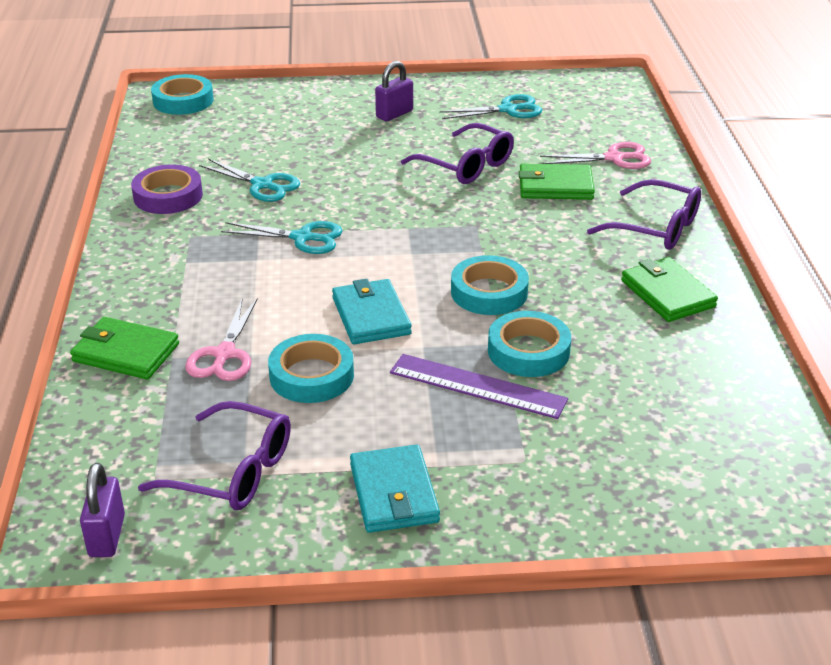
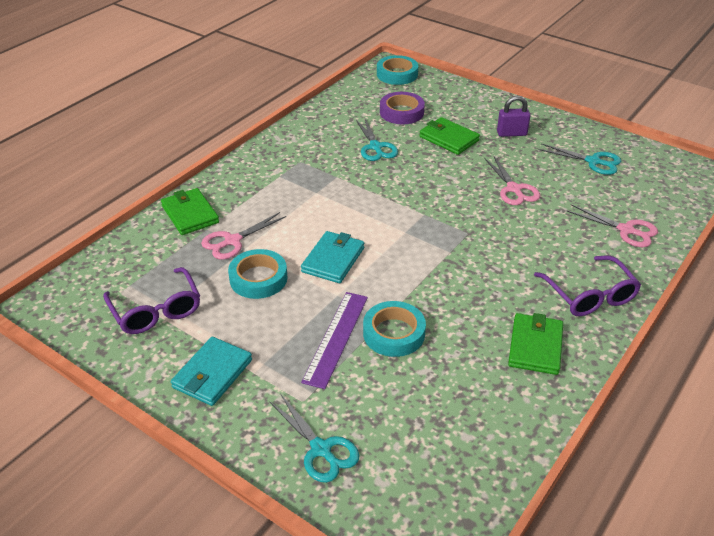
camera: 40 degrees right, 5 degrees up
purple padlock [80,463,125,557] -> none
purple tape [131,165,203,214] -> purple tape moved to [380,92,425,124]
turquoise scissors [221,221,343,254] -> turquoise scissors moved to [269,395,359,483]
purple ruler [390,354,568,419] -> purple ruler turned 45 degrees clockwise [301,292,368,389]
purple glasses [401,123,514,184] -> pink scissors [484,155,540,205]
turquoise tape [451,255,529,315] -> none
green wallet [519,163,595,200] -> green wallet moved to [419,117,480,155]

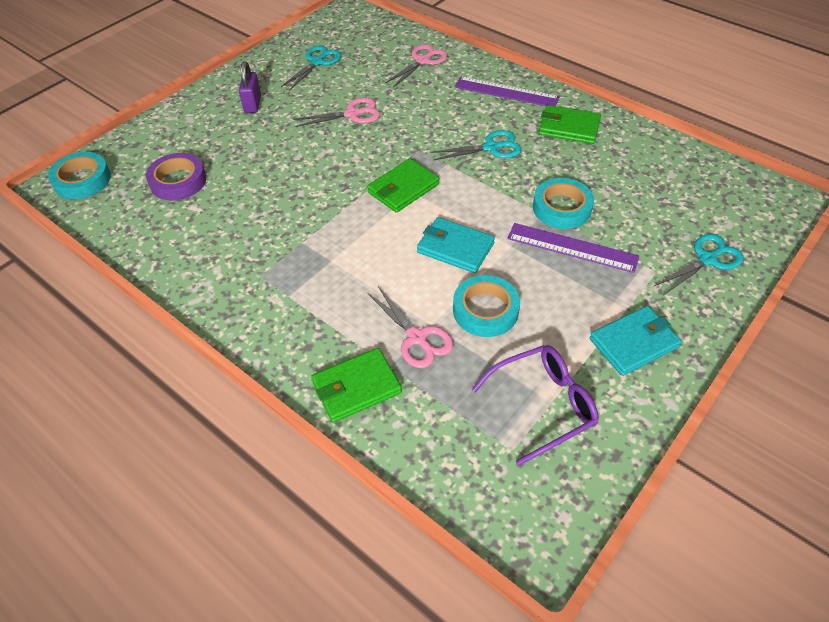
camera: 85 degrees left, 10 degrees up
turquoise wallet [171,337,252,406] -> turquoise wallet turned 60 degrees counterclockwise [590,306,682,376]
turquoise scissors [356,117,398,161] -> turquoise scissors moved to [430,130,522,160]
green wallet [419,117,480,155] -> green wallet moved to [367,158,439,213]
purple glasses [534,255,641,316] -> purple ruler [454,76,560,106]

